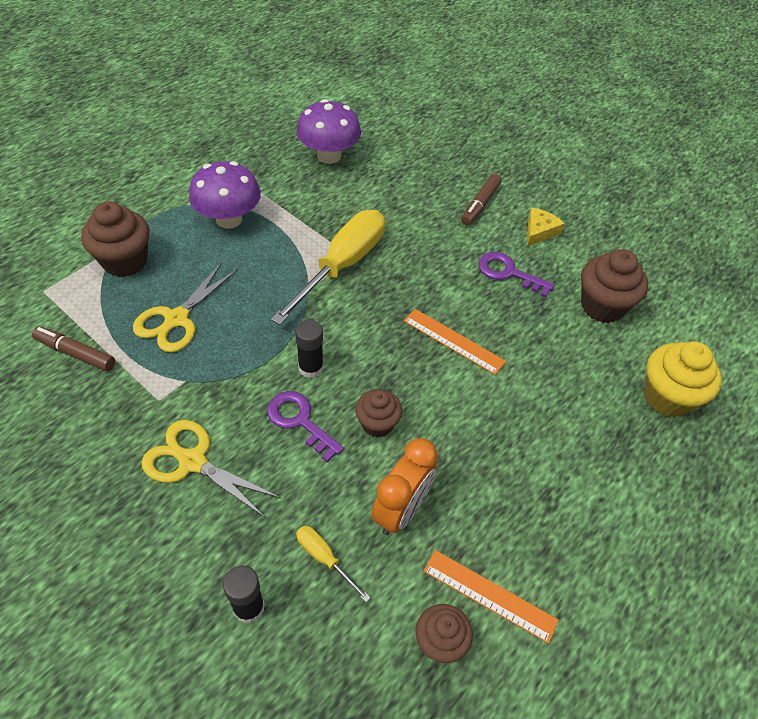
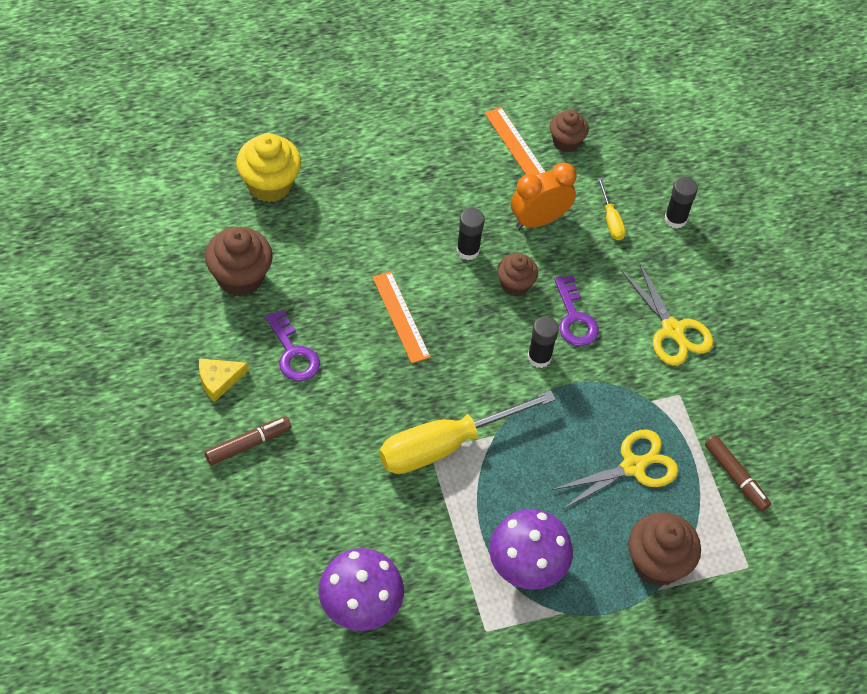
camera: 150 degrees left, 5 degrees up
none -> black glue stick [456,208,485,260]

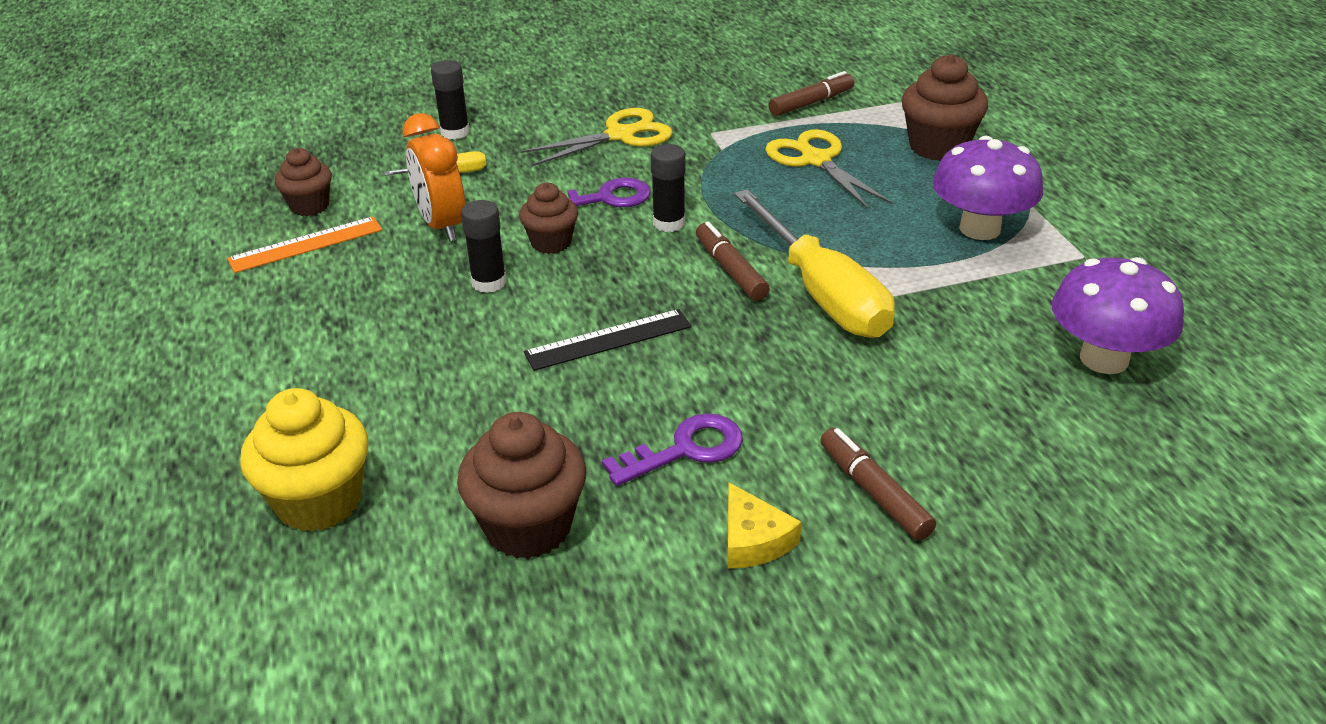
camera: 85 degrees left, 20 degrees down
orange ruler [372,271,430,364] -> black ruler [524,309,692,371]
none -> brown marker [696,221,770,301]

